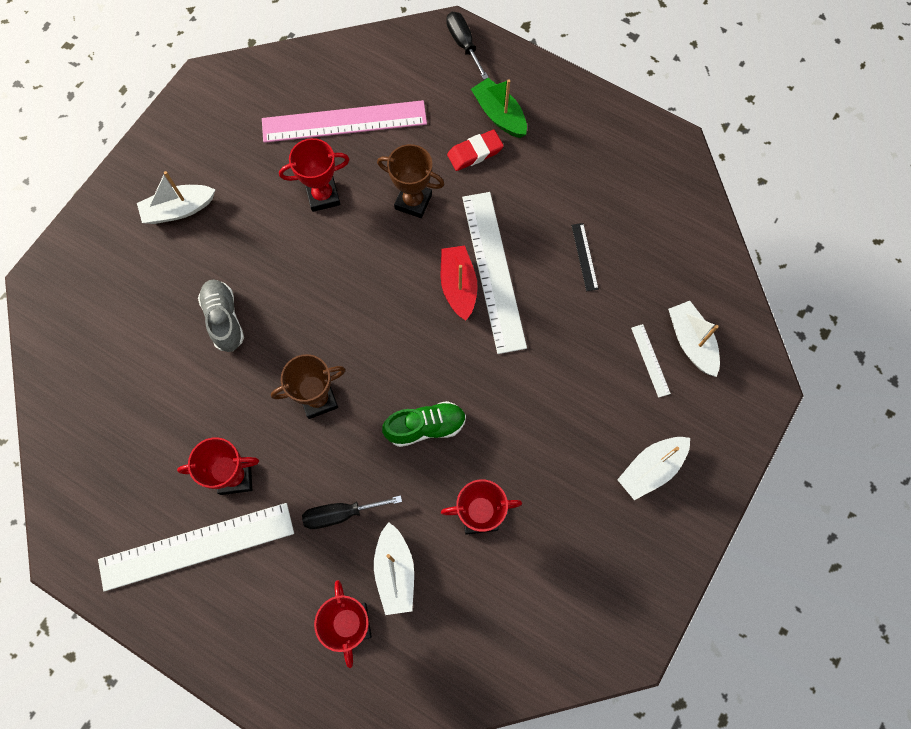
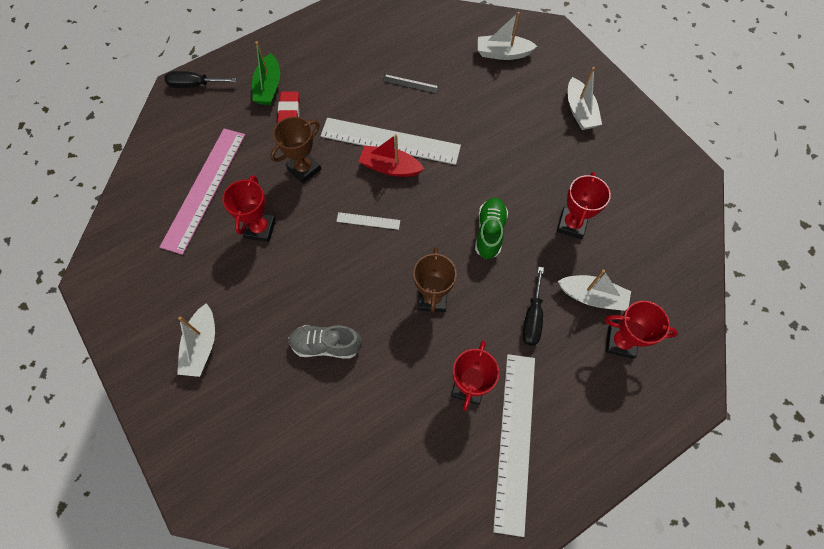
camera: 65 degrees left, 5 degrees down
green boat [471,78,527,138] -> green boat turned 75 degrees counterclockwise [252,41,280,105]
white ruler [631,324,671,398] -> white ruler moved to [336,212,400,230]

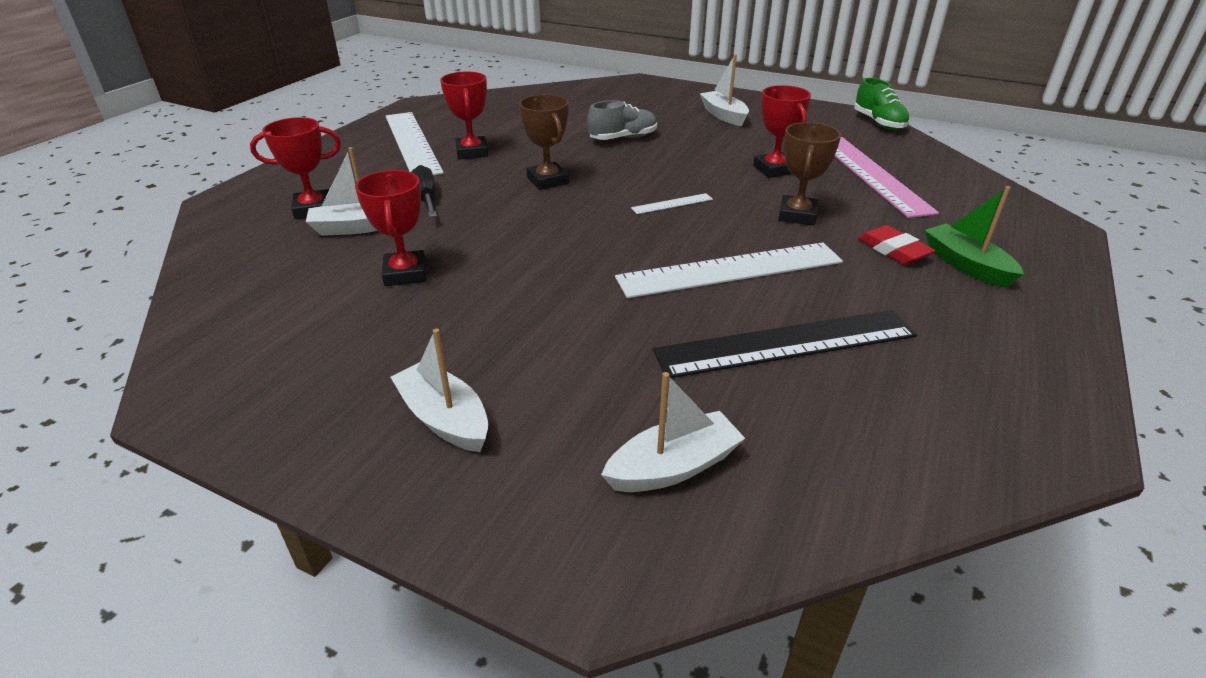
camera: 150 degrees right, 30 degrees down
black screwdriver [165,71,236,88] -> none
red boat [359,134,424,177] -> none
black ruler [382,74,439,94] -> black ruler [653,310,917,378], size x2.35
green shoe [475,198,508,259] -> green shoe moved to [854,78,910,130]

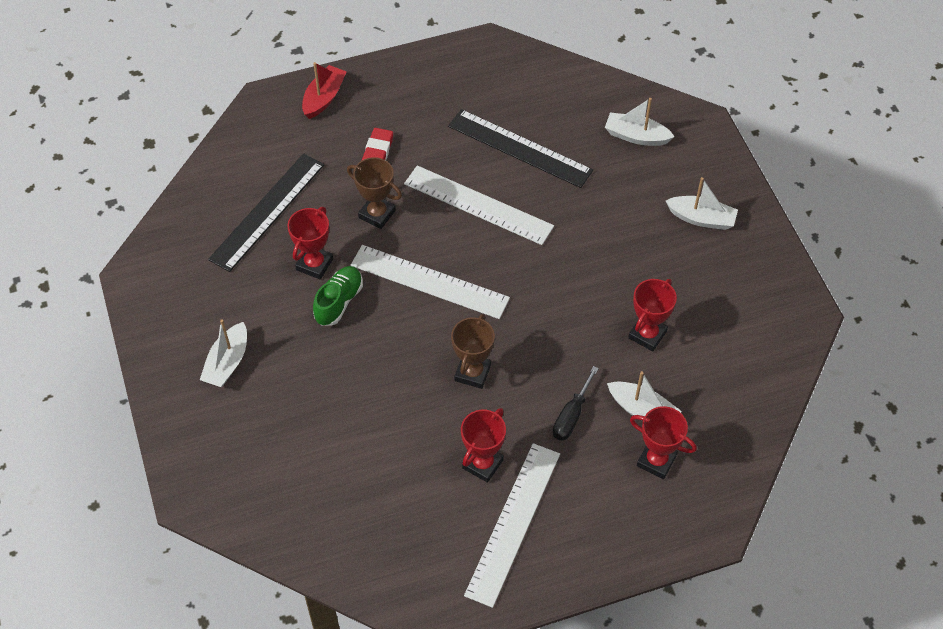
camera: 135 degrees left, 20 degrees up
white boat [390,329,488,452] -> white boat turned 75 degrees counterclockwise [666,177,738,230]
grey shoe [587,100,657,140] -> none
white ruler [631,193,713,214] -> white ruler [351,245,510,319], size x2.35
brown trophy [778,122,841,225] -> brown trophy turned 60 degrees clockwise [347,157,402,229]
pink ruler [835,137,939,218] -> black ruler [208,153,324,272]
green shoe [854,78,910,130] -> green shoe moved to [313,266,363,326]
green boat [925,186,1024,288] -> none
none -> red boat [302,62,346,119]

